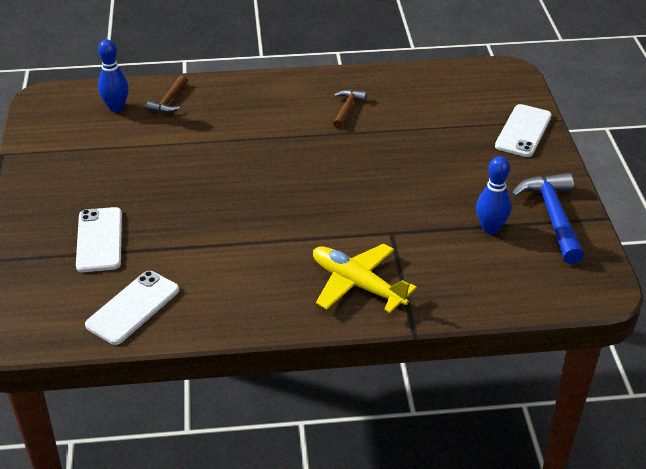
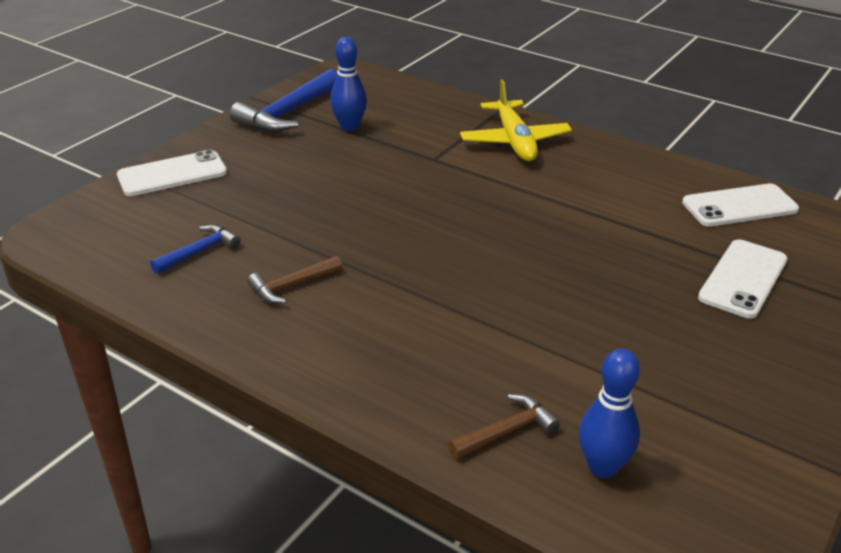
camera: 140 degrees left, 5 degrees down
none -> blue hammer [150,224,241,274]

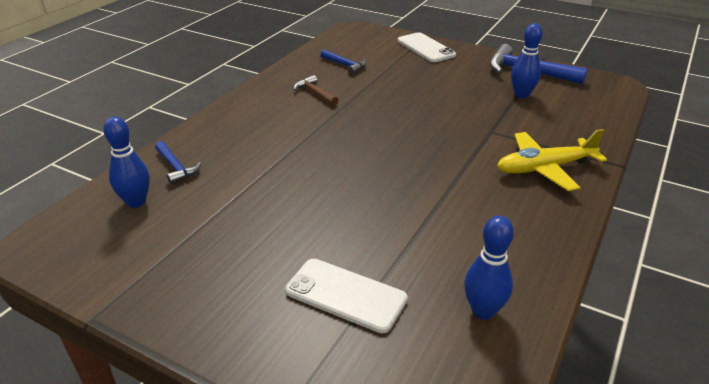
camera: 85 degrees right, 0 degrees up
brown hammer [448,394,560,459] -> blue hammer [155,141,201,185]
white phone [682,183,799,227] -> blue bowling pin [464,216,514,320]

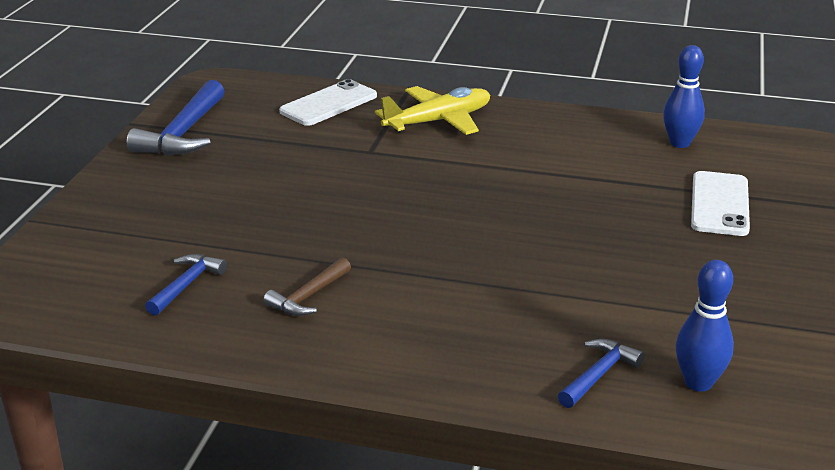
camera: 105 degrees left, 5 degrees down
white phone [398,32,456,62] -> white phone moved to [279,79,377,126]
yellow plane [497,129,607,191] -> yellow plane turned 90 degrees counterclockwise [375,86,490,135]
blue bowling pin [511,23,543,98] -> none

